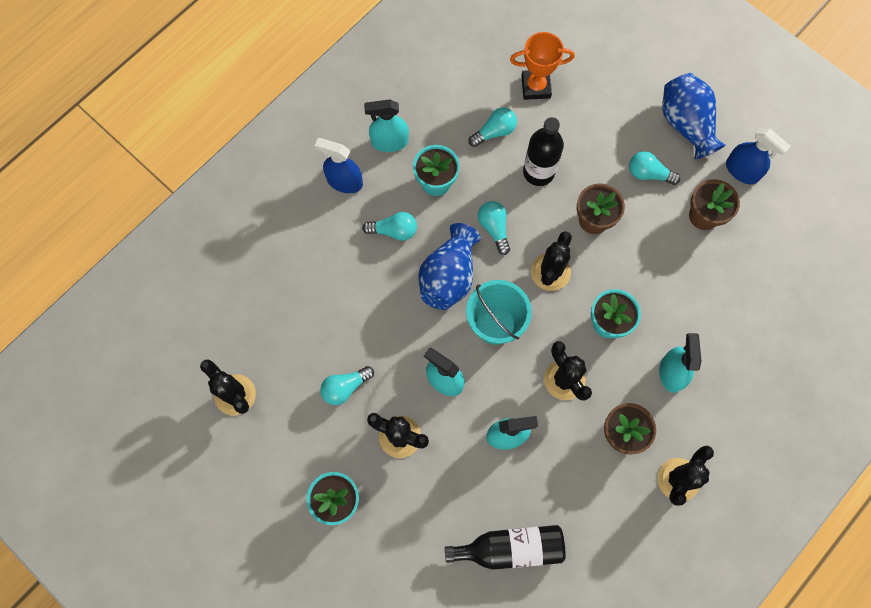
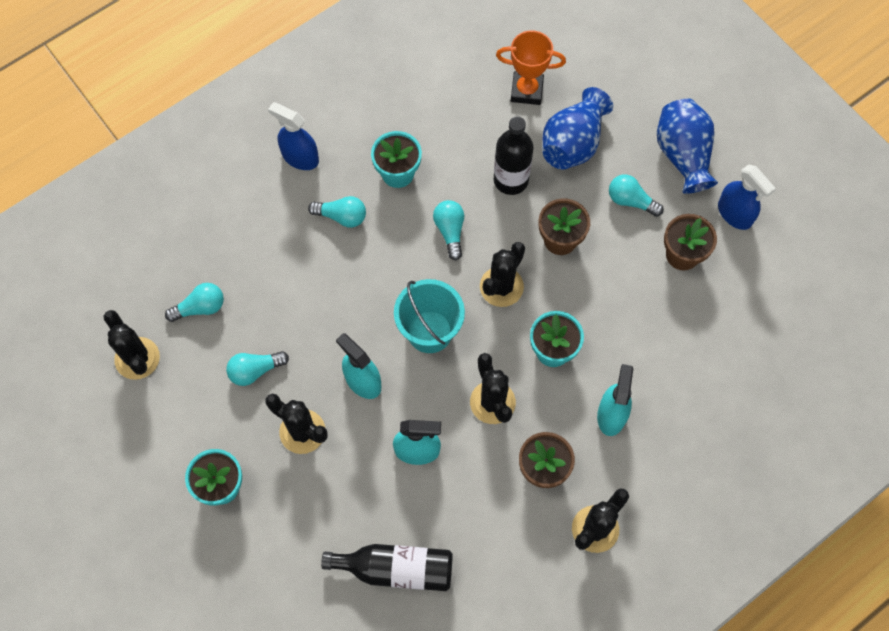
camera: 10 degrees right, 5 degrees down
turquoise spray bottle [364,99,409,152] -> none
blue vase [418,223,481,310] -> blue vase moved to [543,87,613,169]
turquoise light bulb [469,108,517,147] -> turquoise light bulb moved to [165,283,224,322]

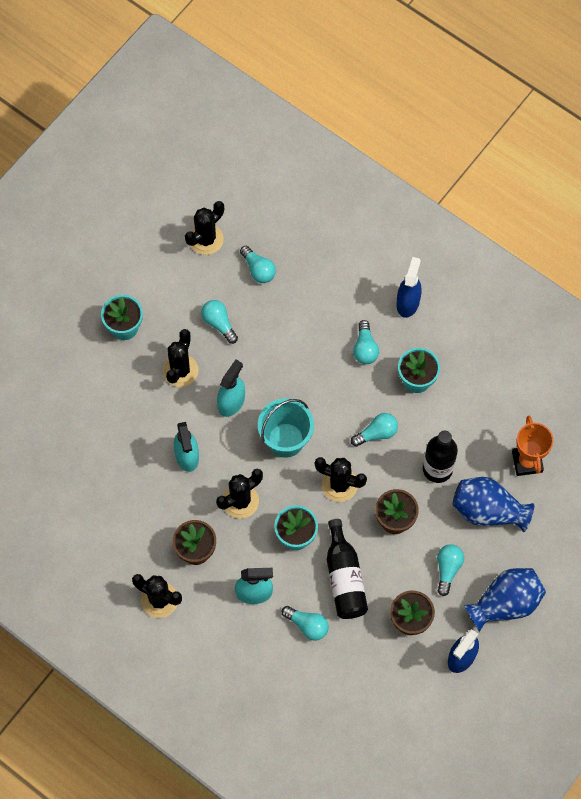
camera: 75 degrees right, 0 degrees up
black bottle [321,544,453,591] -> black bottle moved to [327,519,368,619]
none -> turquoise light bulb [281,606,329,641]

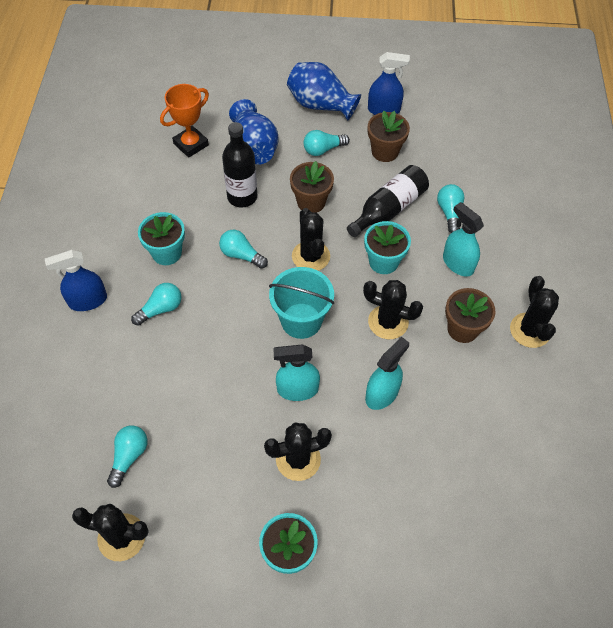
camera: 125 degrees left, 10 degrees down
turquoise light bulb [201,300,238,344] -> none

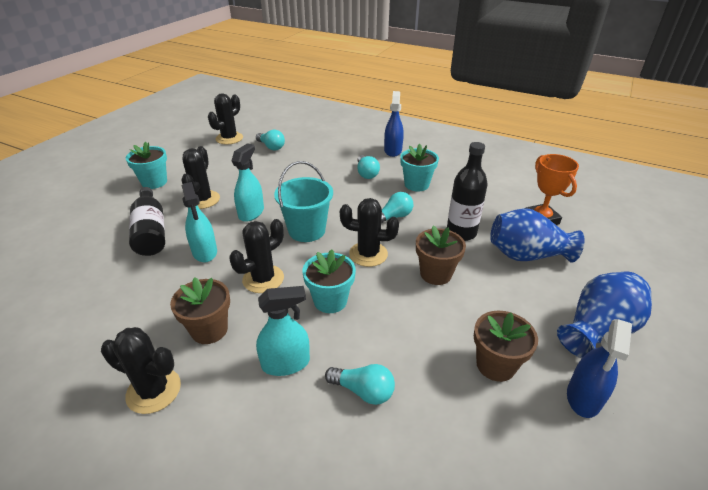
camera: 115 degrees right, 20 degrees down
turquoise light bulb [304,130,350,156] -> none
black bottle [347,165,429,237] -> black bottle moved to [129,187,165,256]

